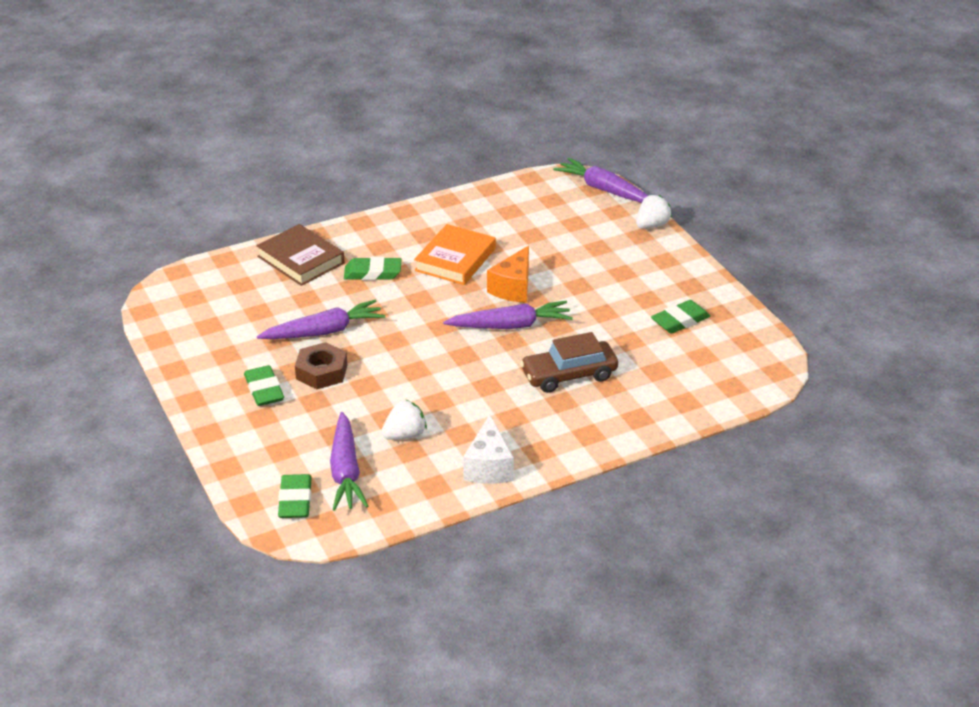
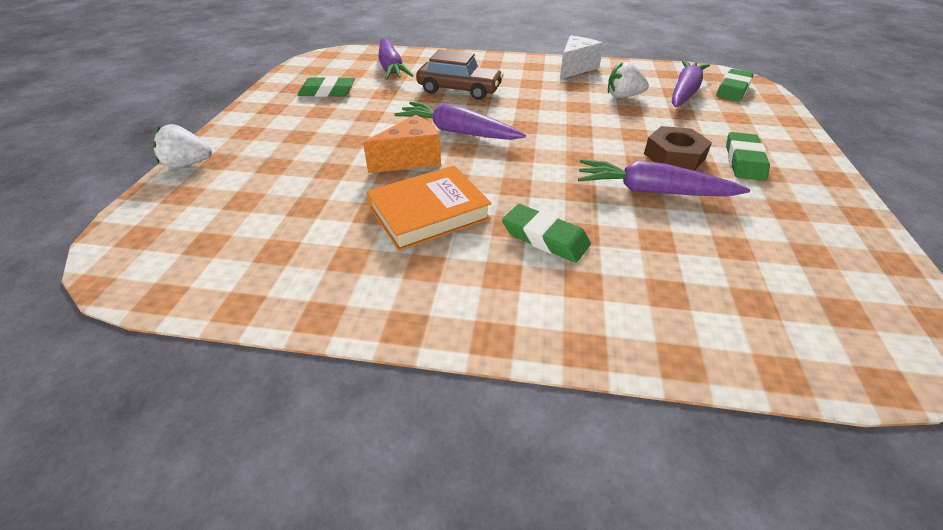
camera: 145 degrees left, 5 degrees up
brown book [256,224,345,286] -> none
purple carrot [553,158,648,203] -> purple carrot moved to [378,38,414,80]

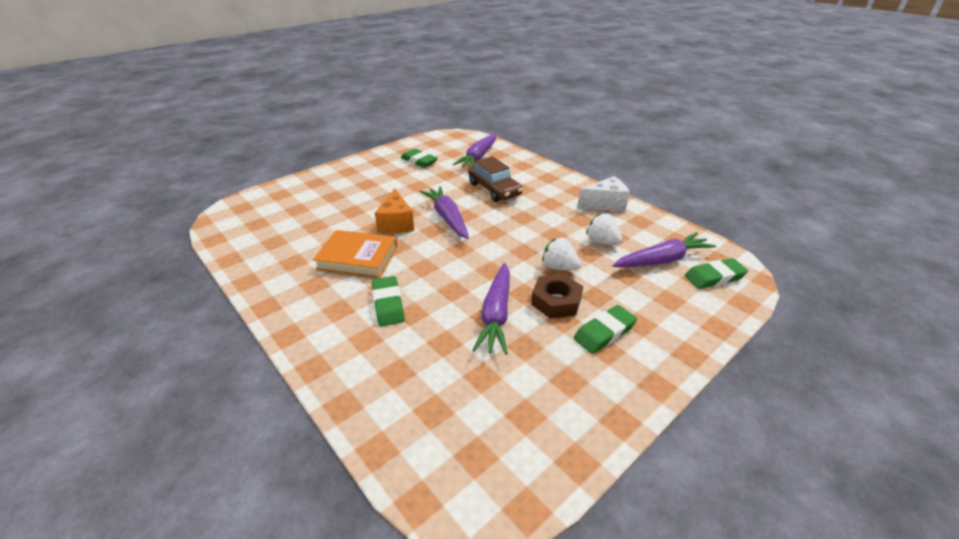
camera: 40 degrees right, 5 degrees down
white strawberry [153,124,212,169] -> white strawberry moved to [542,238,581,270]
orange cheese [363,115,441,173] -> orange cheese turned 75 degrees clockwise [375,188,414,234]
purple carrot [578,159,750,196] -> purple carrot turned 135 degrees counterclockwise [472,263,510,355]

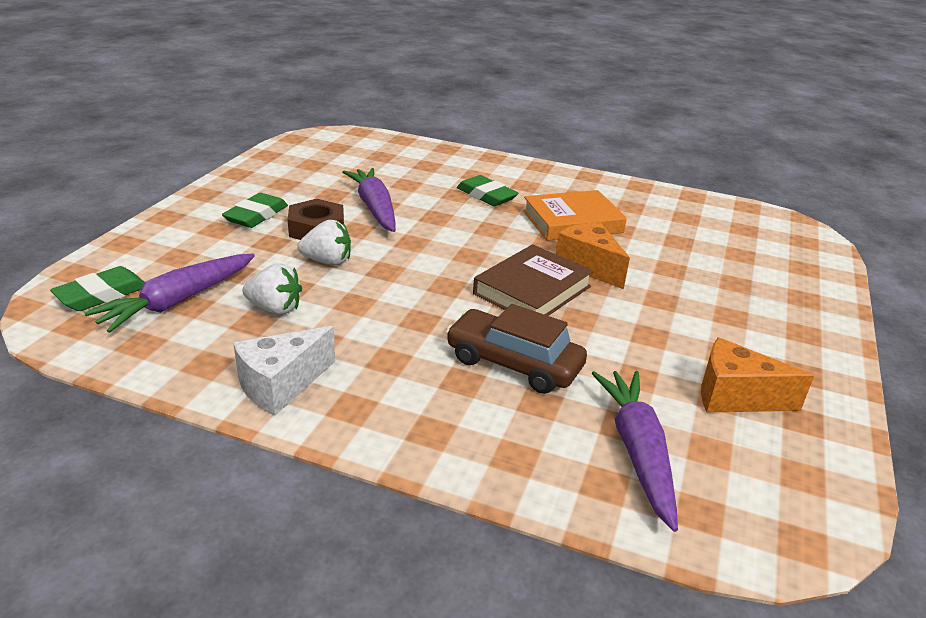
camera: 150 degrees right, 5 degrees down
green eraser [401,149,438,168] -> orange cheese [701,337,814,413]
purple carrot [419,186,469,239] -> brown book [473,244,593,316]

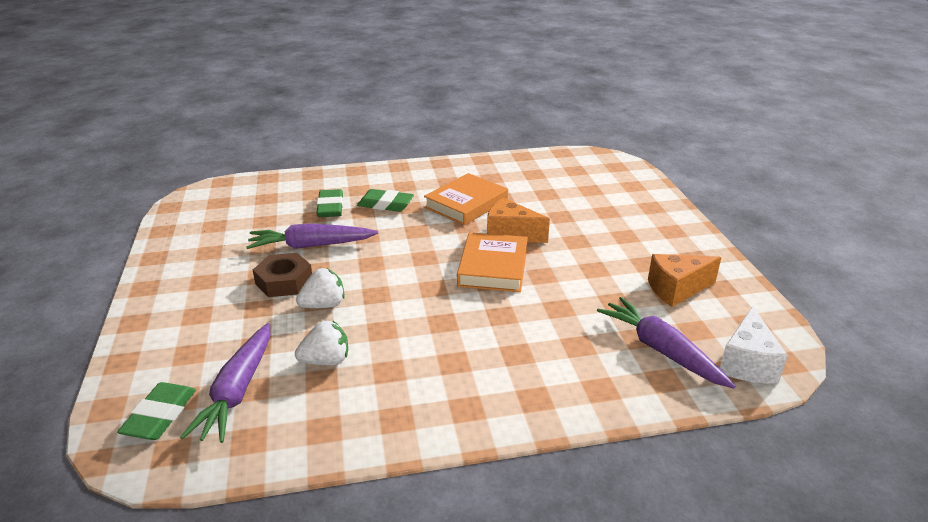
camera: 30 degrees left, 0 degrees up
green eraser [222,193,288,228] -> green eraser moved to [317,189,343,217]
white cheese [233,326,335,416] -> white cheese moved to [720,306,788,384]
purple carrot [342,168,396,232] -> purple carrot turned 45 degrees counterclockwise [246,223,378,249]
brown car [446,304,587,394] -> none
brown book [473,244,593,316] -> orange book [457,232,528,292]

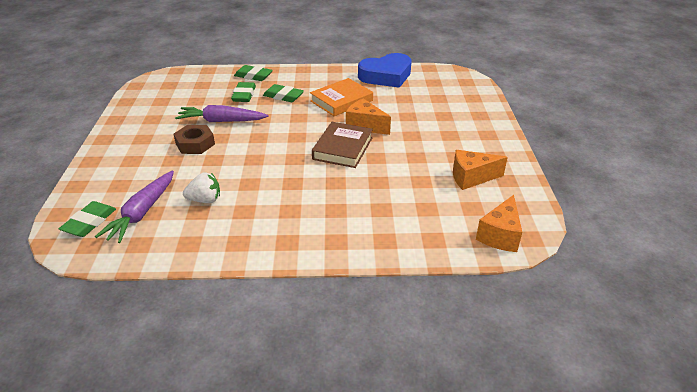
camera: 10 degrees right, 5 degrees up
white strawberry [296,268,345,308] -> none
orange book [457,232,528,292] -> brown book [312,122,373,168]
purple carrot [597,297,735,389] -> none
white cheese [720,306,788,384] -> orange cheese [476,195,522,252]
none -> green eraser [234,65,273,81]
none -> blue heart [358,53,412,88]

